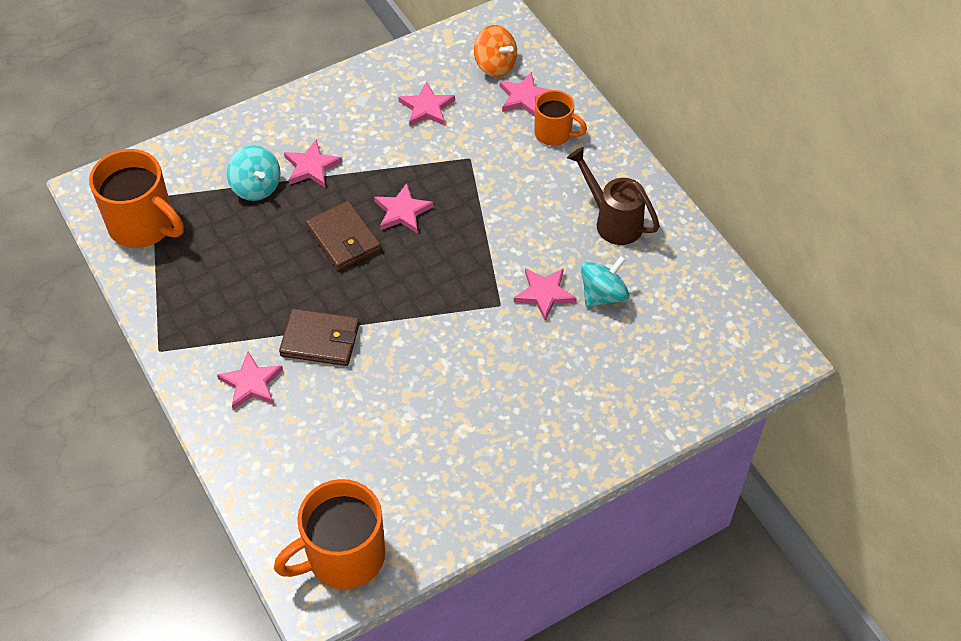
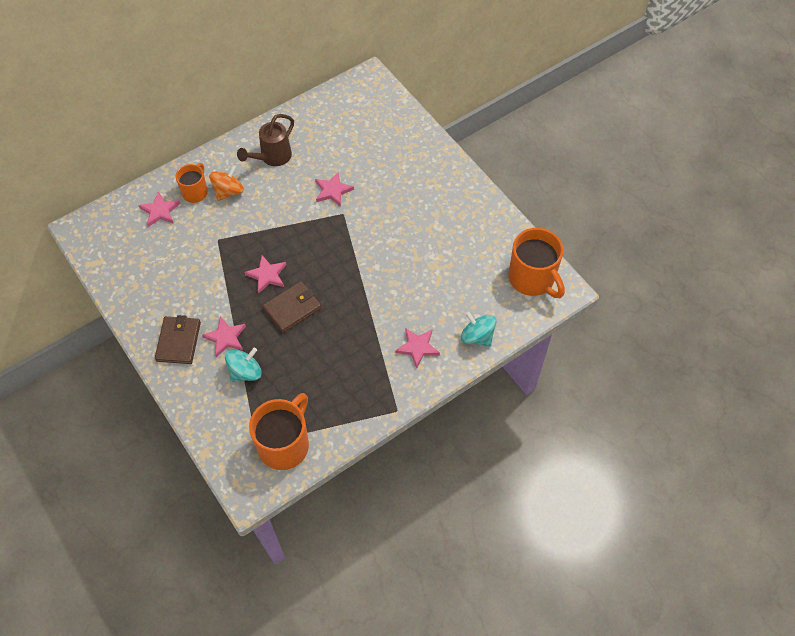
camera: 95 degrees left, 5 degrees up
brown wallet [279,308,359,366] -> brown wallet moved to [155,315,201,364]
pink star [398,81,455,126] -> none
orange spinning top [474,25,517,77] -> orange spinning top moved to [209,164,244,201]
turquoise spinning top [581,256,629,307] -> turquoise spinning top moved to [461,311,496,347]

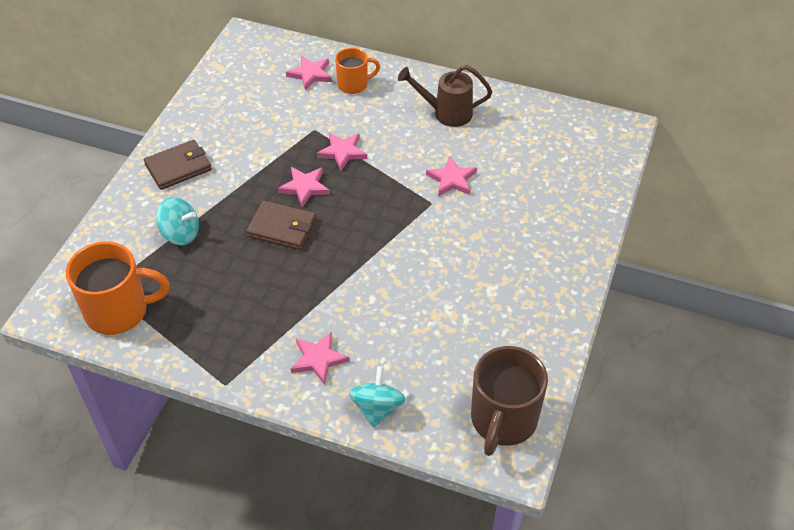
camera: 55 degrees right, 10 degrees down
pink star [202,316,246,357] -> pink star moved to [317,133,367,171]
orange spinning top [209,164,244,201] -> none
orange mug [508,228,565,298] -> brown mug [471,346,548,456]

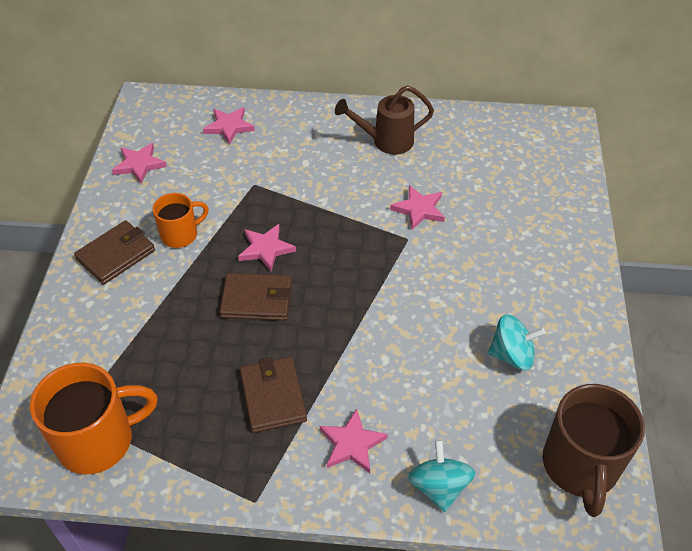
camera: 15 degrees left, 0 degrees up
turquoise spinning top [156,197,199,245] -> turquoise spinning top moved to [488,314,546,371]
pink star [317,133,367,171] -> pink star moved to [112,143,167,184]
orange mug [335,48,380,94] -> orange mug moved to [153,193,209,248]
none -> brown wallet [240,357,307,433]

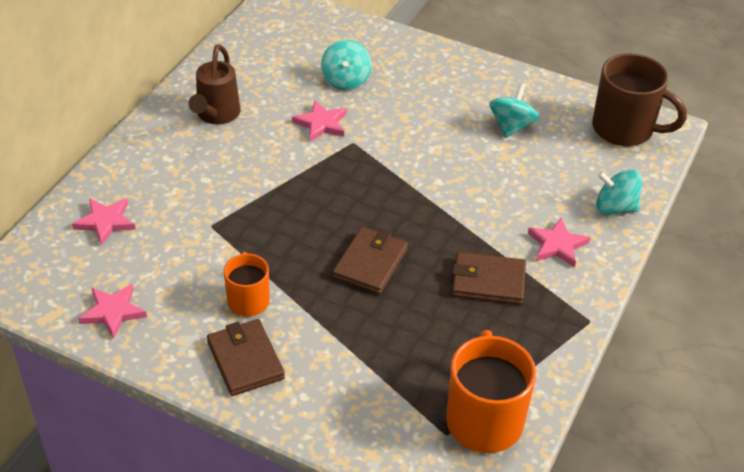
camera: 70 degrees left, 5 degrees down
pink star [238,224,296,271] -> none
none -> turquoise spinning top [321,40,371,90]

